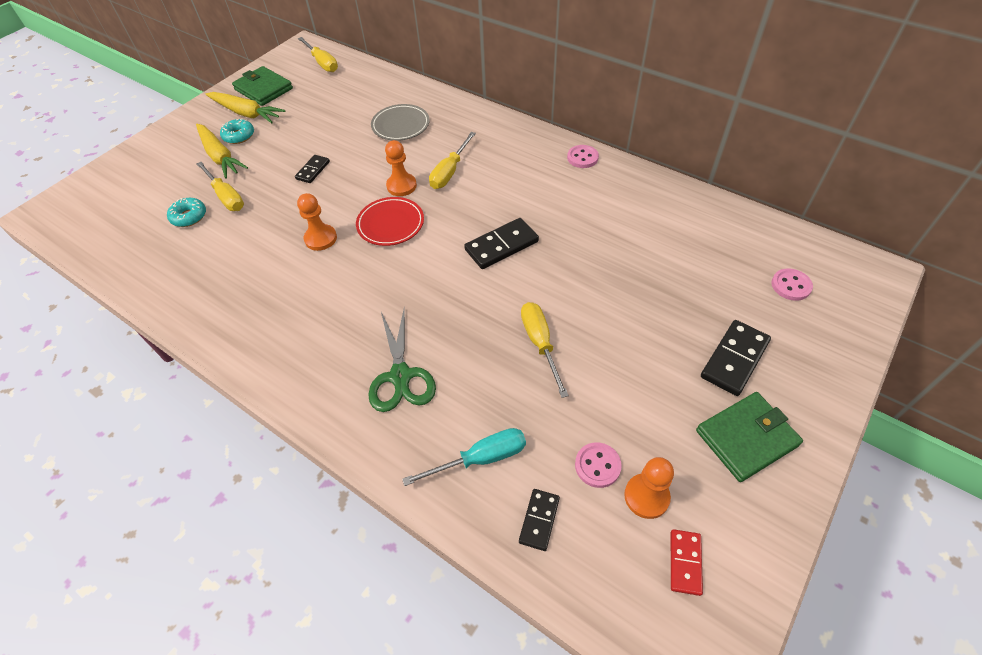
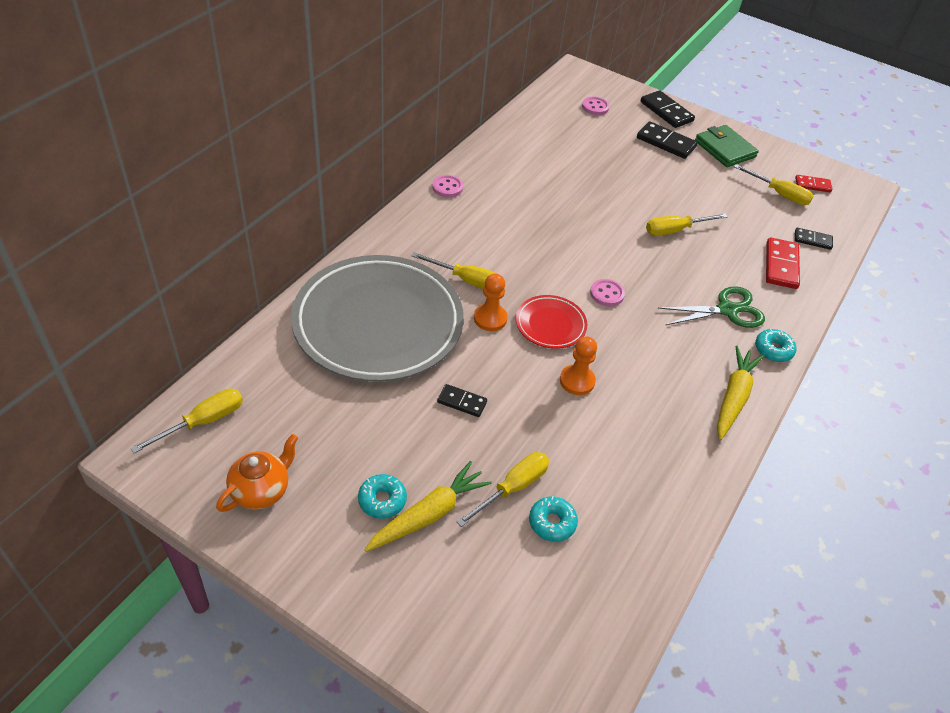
camera: 100 degrees left, 5 degrees down
yellow carrot [206,92,285,123] -> yellow carrot moved to [717,346,764,440]
green wallet [232,66,293,106] -> orange teapot [216,434,298,512]
grey plate [371,104,430,141] -> grey plate [291,255,464,382], size x2.31
turquoise screwdriver [402,428,526,486] -> red domino [766,237,800,289]
black domino [464,218,539,269] -> black domino moved to [641,90,695,128]
pink button [575,442,622,488] -> pink button moved to [590,279,625,306]
orange pawn [624,457,674,519] -> yellow screwdriver [734,164,814,205]
none -> turquoise donut [755,328,796,362]

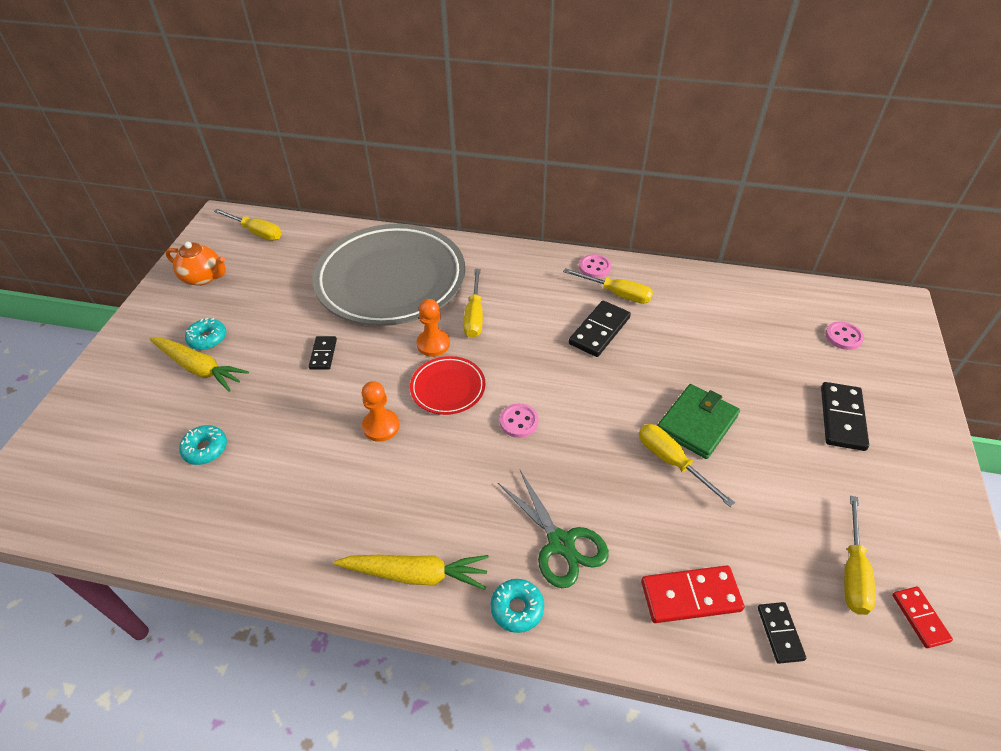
camera: 75 degrees right, 0 degrees up
yellow screwdriver [456,452,549,527] -> yellow screwdriver moved to [563,268,653,304]
black domino [641,90,695,128] -> black domino moved to [569,301,631,357]
green wallet [695,125,759,167] -> green wallet moved to [657,384,740,459]

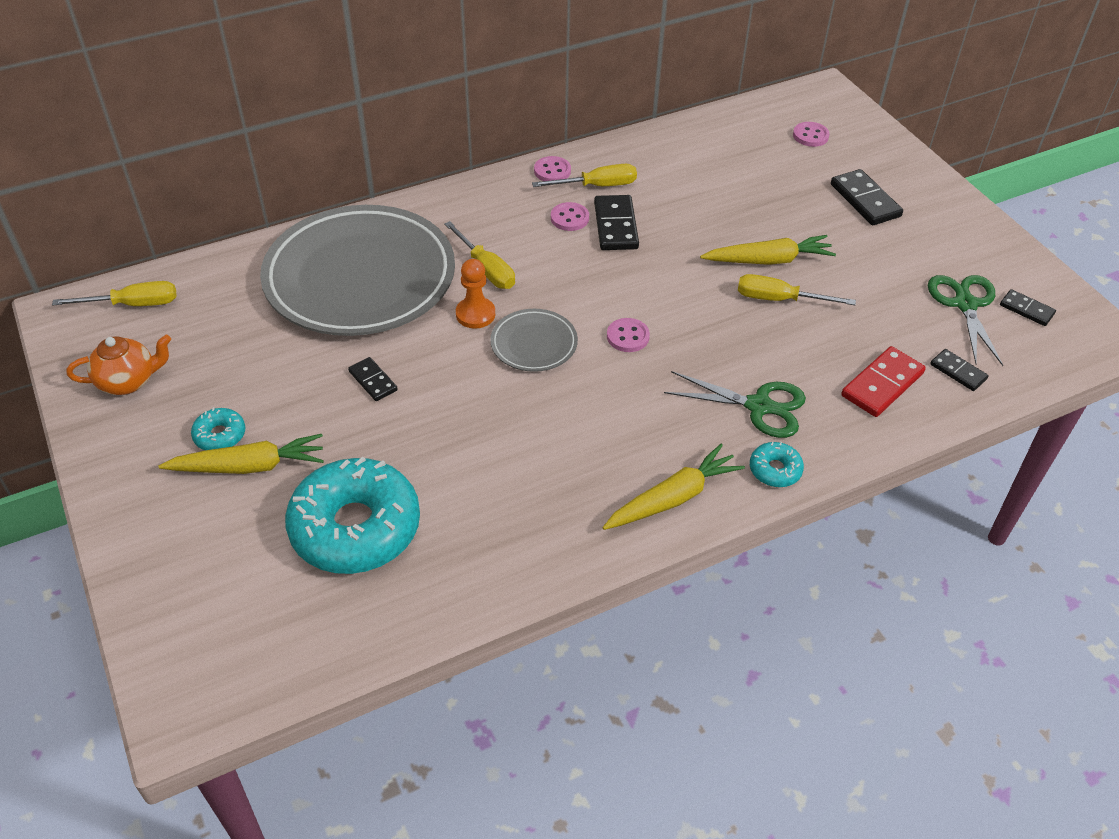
camera: 40 degrees left, 0 degrees up
turquoise donut [179,425,227,465] -> turquoise donut [285,457,420,574], size x2.34
orange pawn [362,381,400,442] -> none
red plate [410,356,485,415] -> grey plate [490,309,578,372]
green wallet [657,384,740,459] -> yellow carrot [700,235,836,265]
yellow screwdriver [844,496,876,615] -> green scissors [928,275,1003,366]
red domino [892,587,953,648] -> black domino [1000,289,1056,326]
none -> pink button [551,202,589,231]

